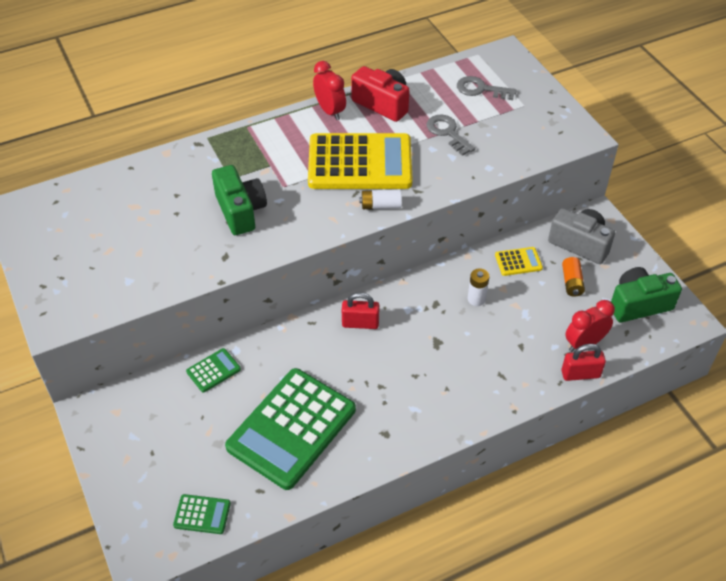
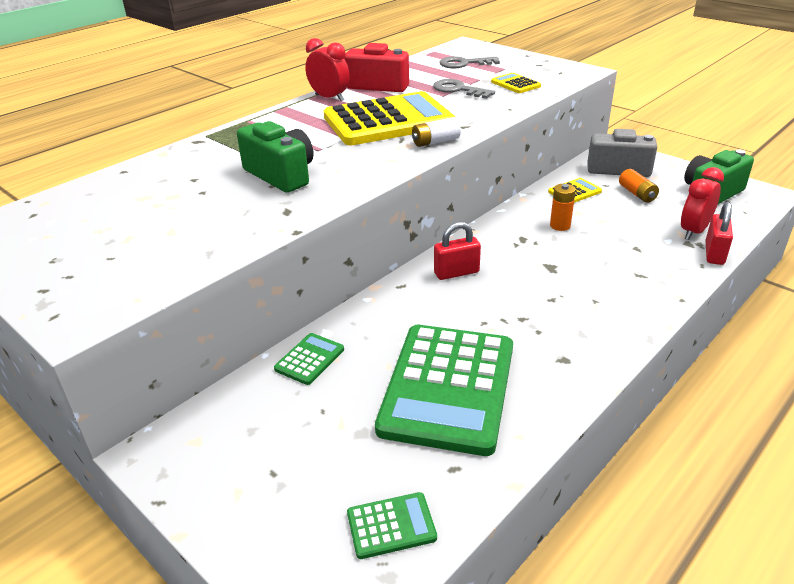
camera: 20 degrees left, 15 degrees down
white battery [468,268,489,306] -> orange battery [550,184,576,231]
red padlock [561,344,606,381] -> red padlock turned 45 degrees counterclockwise [705,202,733,265]
none -> yellow calculator [491,73,541,93]

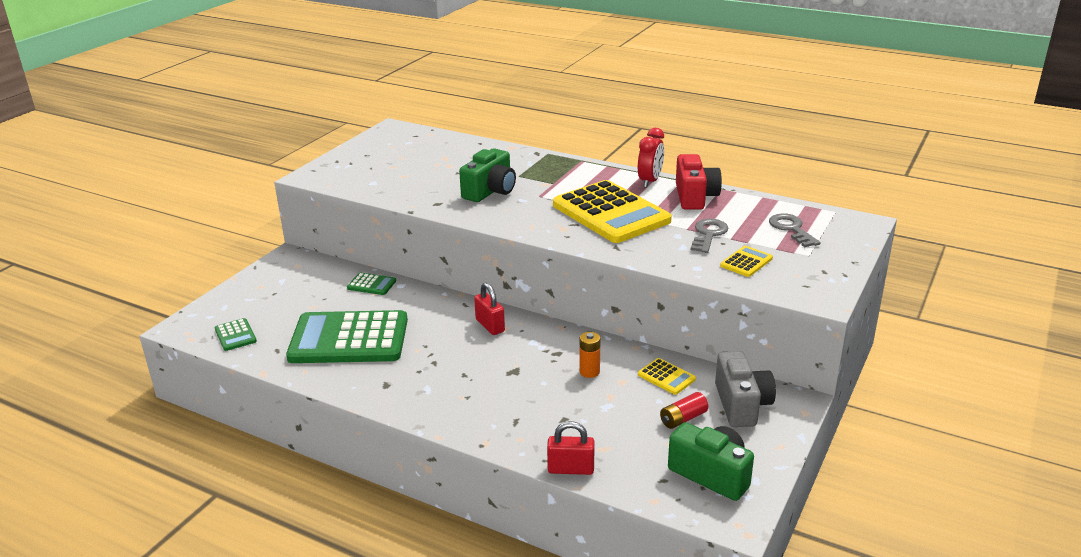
camera: 75 degrees right, 5 degrees down
white battery [412,117,461,147] -> none
orange battery [619,169,659,203] -> red battery [660,392,708,429]
red clock [681,167,724,240] -> none

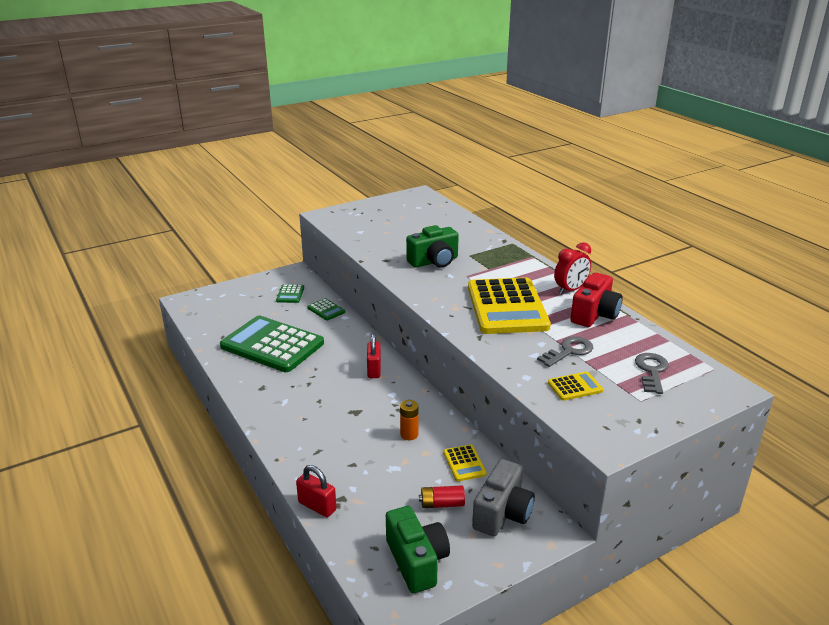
camera: 30 degrees right, 0 degrees up
green calculator [215,318,257,351] -> green calculator moved to [276,284,304,303]

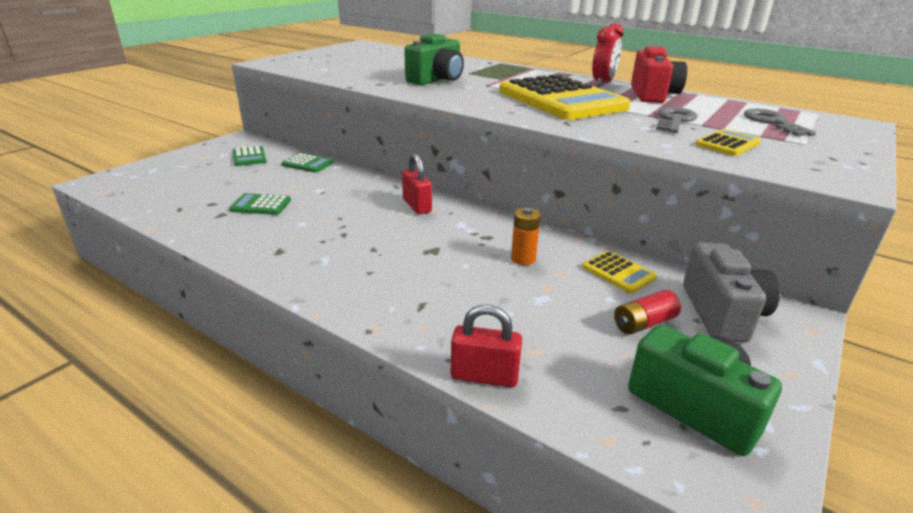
camera: 25 degrees left, 0 degrees up
green calculator [220,316,324,372] -> green calculator [229,193,291,215], size x0.42

